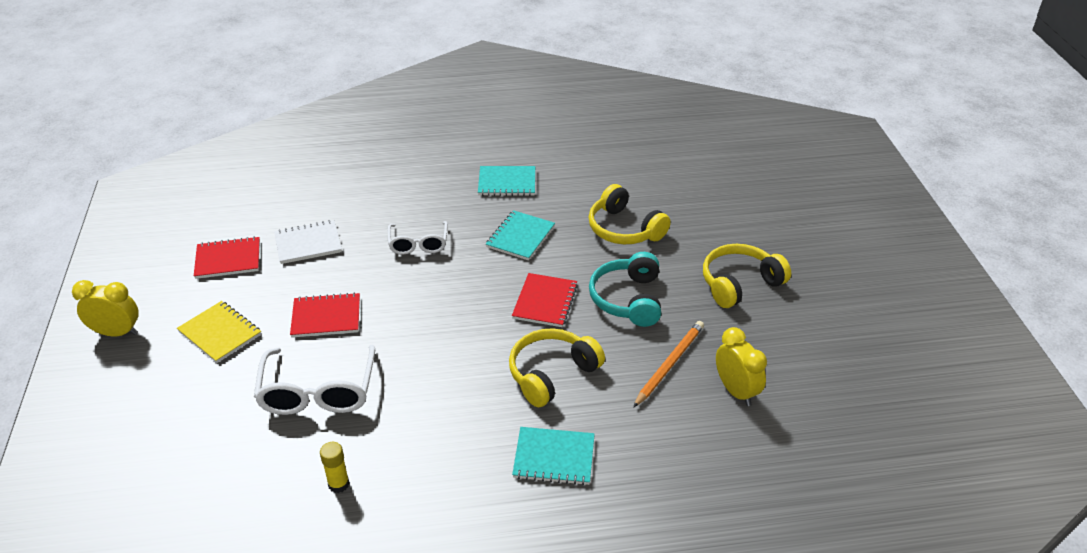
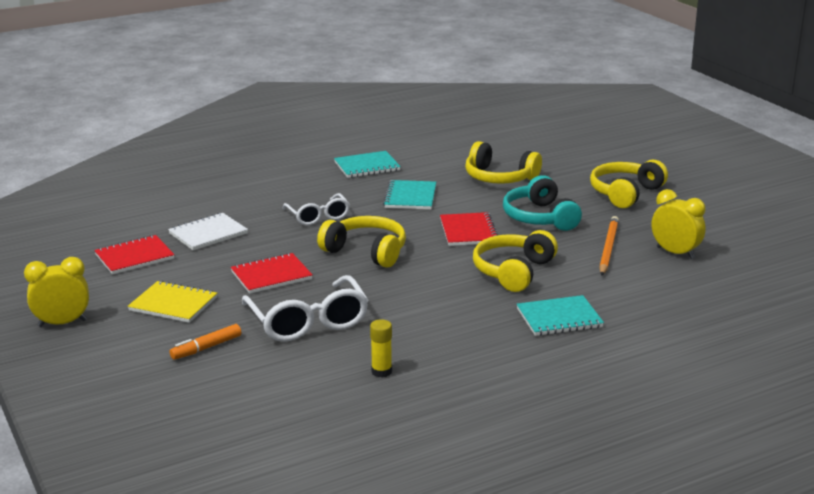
camera: 20 degrees left, 15 degrees down
none -> orange marker [170,324,241,360]
none -> yellow headphones [317,216,406,268]

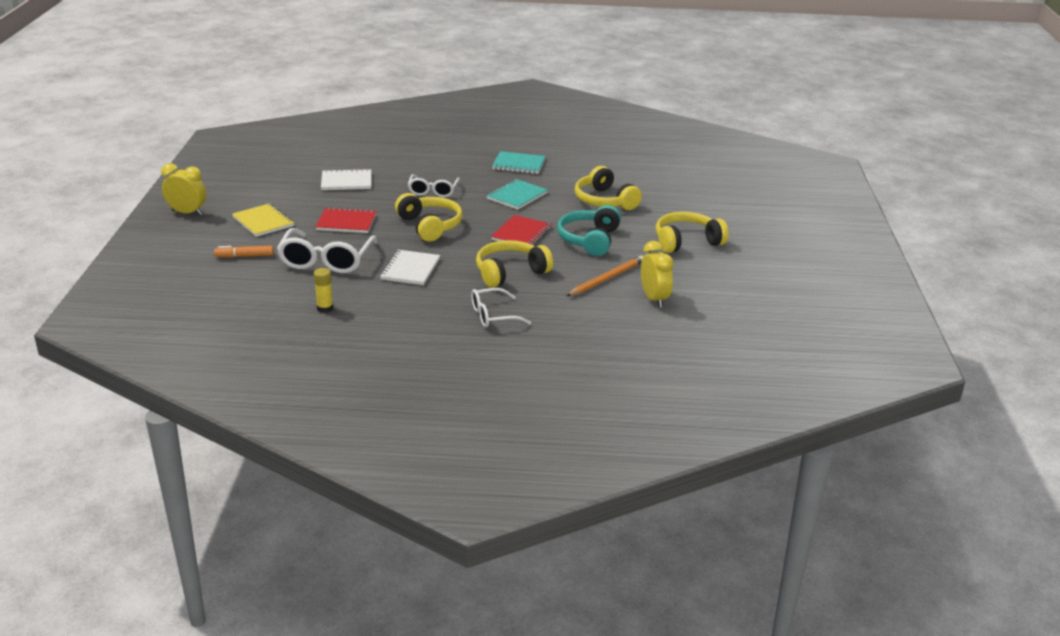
camera: 30 degrees right, 5 degrees up
red notebook [94,235,175,274] -> none
turquoise notebook [517,295,604,336] -> white glasses [471,288,531,328]
none -> white notebook [380,250,440,285]

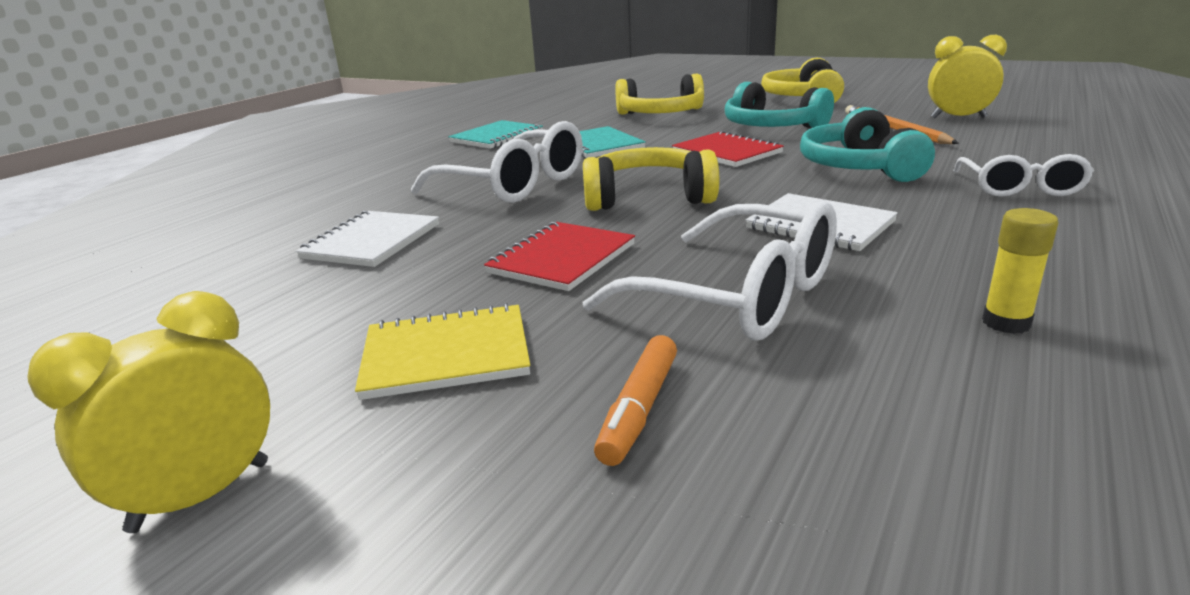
camera: 60 degrees left, 5 degrees down
white glasses [408,174,460,197] -> white glasses [411,121,583,203], size x1.61
yellow headphones [476,240,553,288] -> turquoise headphones [800,107,935,182]

